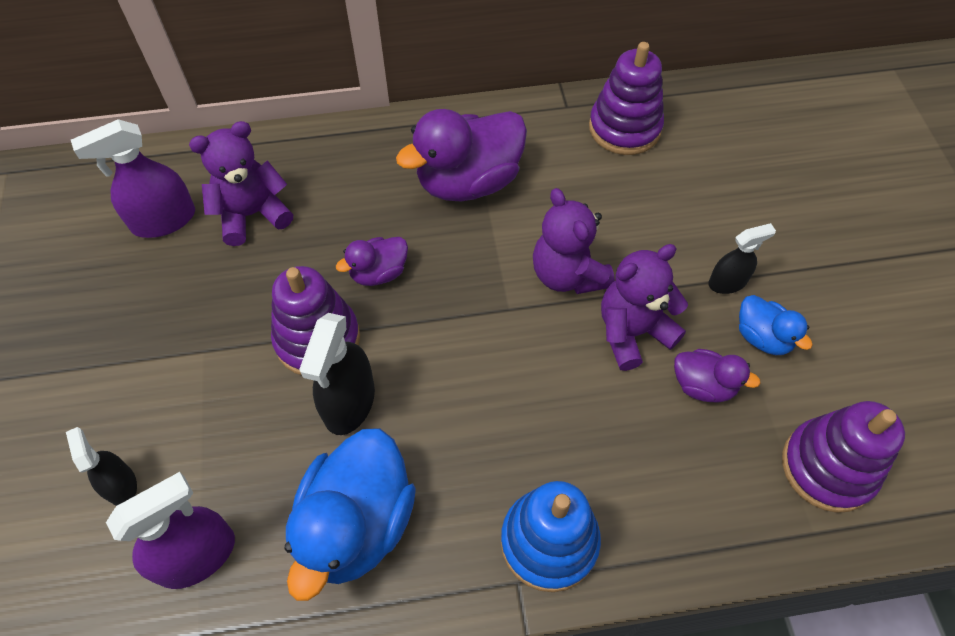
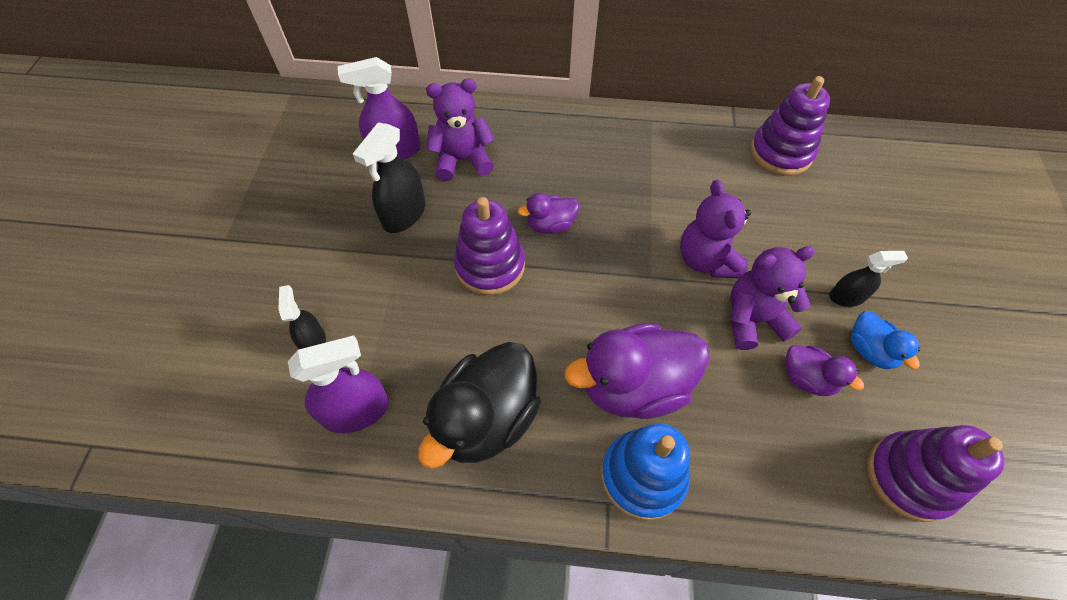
camera: 15 degrees right, 0 degrees up
blue duck [284,428,416,601] -> black duck [418,342,541,469]
black spray bottle [299,313,375,435] -> black spray bottle moved to [353,123,425,233]
purple duck [396,109,527,201] -> purple duck moved to [565,323,709,419]

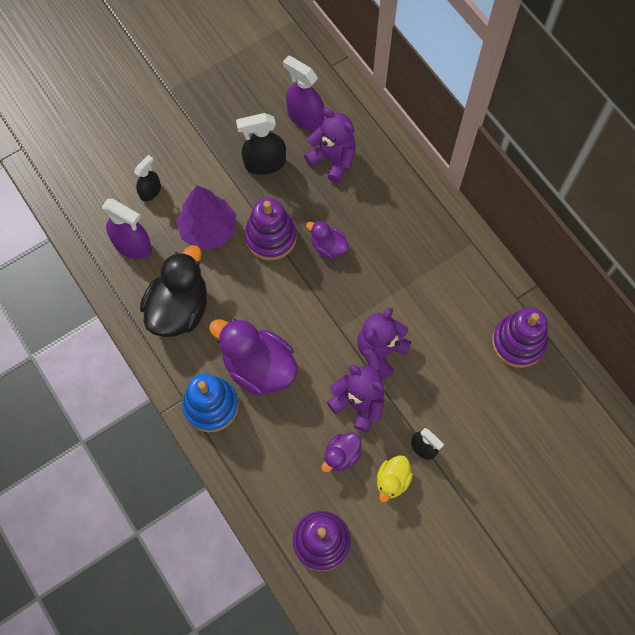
camera: 50 degrees right, 10 degrees up
black duck [418,342,541,469] -> black duck turned 120 degrees clockwise [140,245,207,337]
purple duck [785,345,864,396] -> purple duck turned 45 degrees clockwise [321,432,362,472]
blue duck [851,311,920,369] -> yellow duck [377,455,413,503]
none -> purple tree [176,185,236,250]

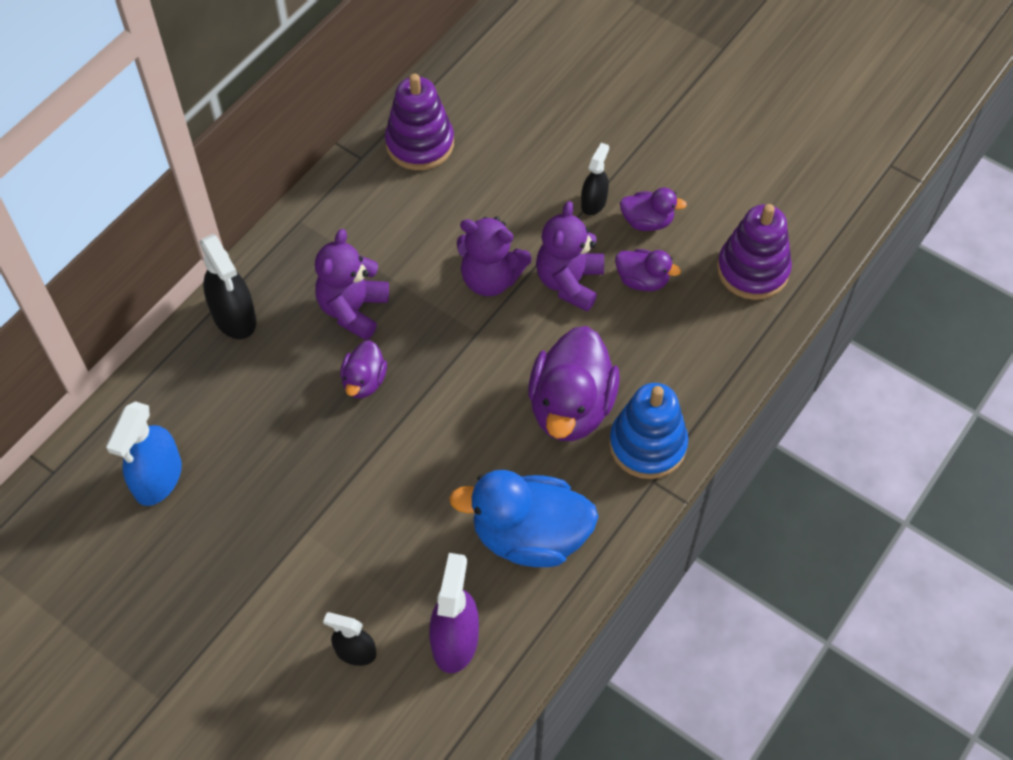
camera: 110 degrees left, 10 degrees down
black duck [140,245,207,337] -> blue duck [449,470,599,567]
purple tree [176,185,236,250] -> none
black spray bottle [236,113,286,175] -> black spray bottle moved to [199,234,256,339]
purple stacking toy [245,198,297,261] -> none
purple spray bottle [283,56,324,131] -> blue spray bottle [106,401,182,506]
purple teddy bear [304,108,356,183] -> purple teddy bear moved to [315,229,389,340]
yellow duck [377,455,413,503] -> purple duck [620,188,687,231]

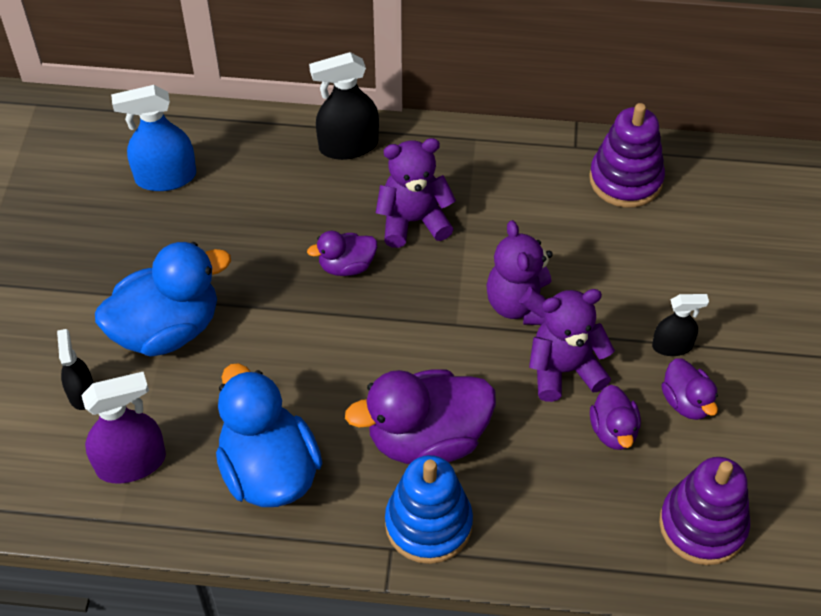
camera: 60 degrees right, 5 degrees down
black spray bottle [199,234,256,339] -> black spray bottle turned 45 degrees clockwise [309,52,379,160]
none -> blue duck [95,242,231,357]

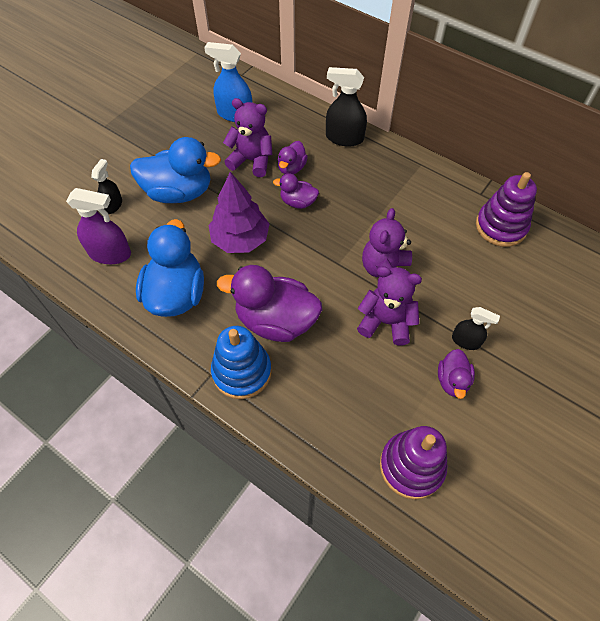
camera: 30 degrees right, 5 degrees up
purple teddy bear [376,138,456,248] -> purple teddy bear moved to [223,98,272,177]
purple duck [590,385,641,450] -> purple duck moved to [278,141,308,175]
none -> purple tree [208,172,269,253]

